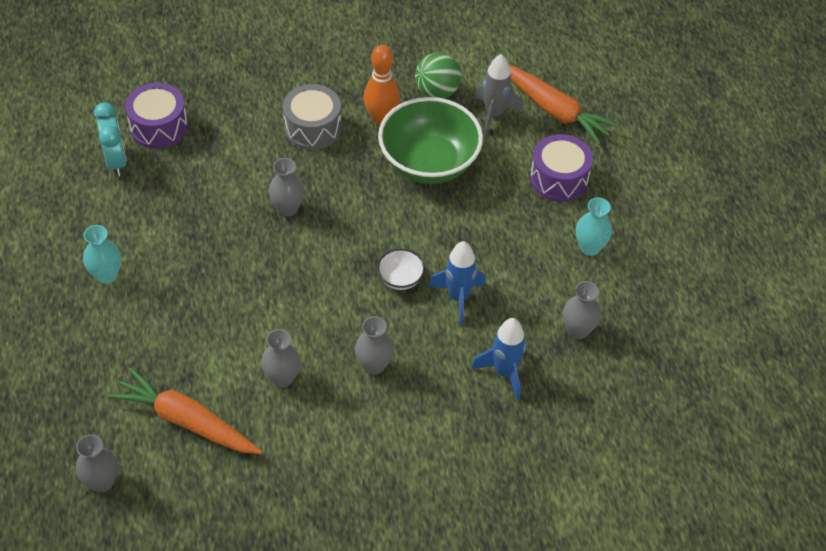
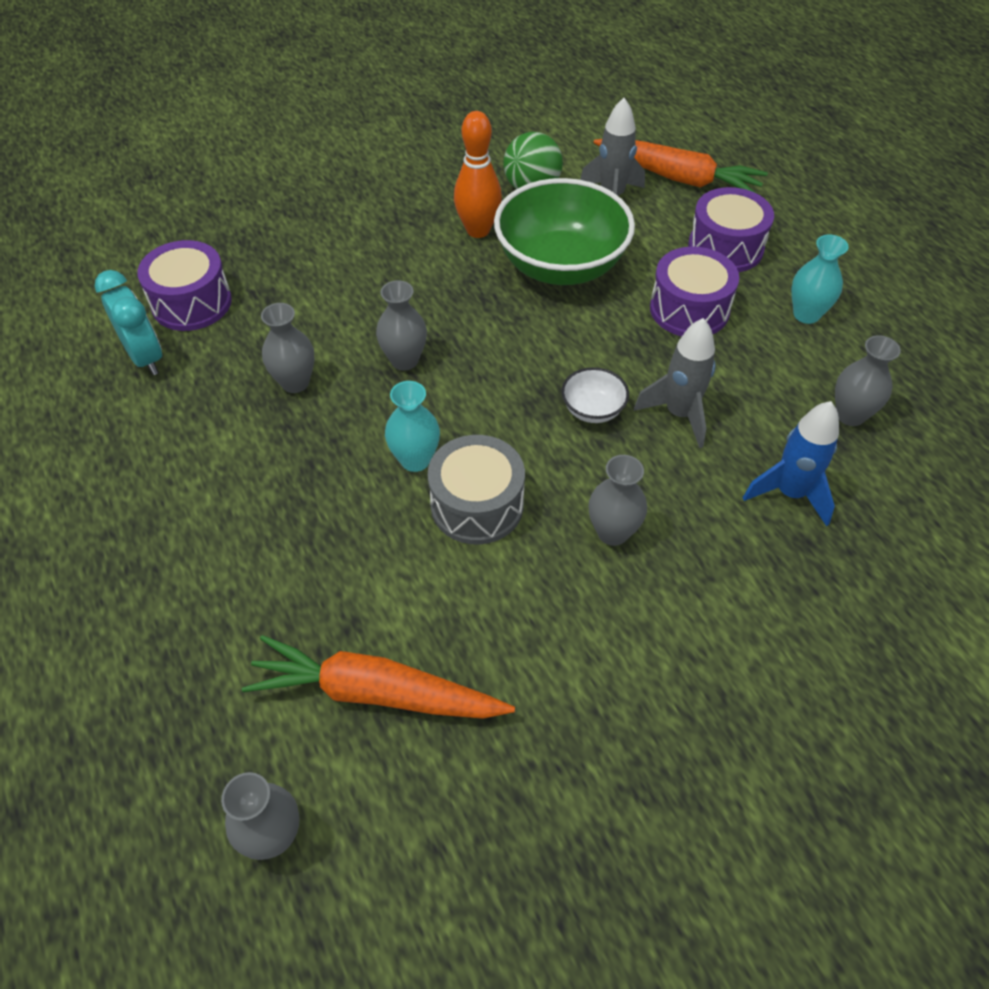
camera: 15 degrees left, 0 degrees up
turquoise vase [83,225,121,284] -> turquoise vase moved to [385,381,440,472]
grey vase [261,329,301,387] -> grey vase moved to [261,303,315,393]
grey drum [283,84,341,150] -> grey drum moved to [428,435,525,544]
blue rocket [428,241,486,325] -> grey rocket [634,318,716,448]
none -> purple drum [650,247,739,336]

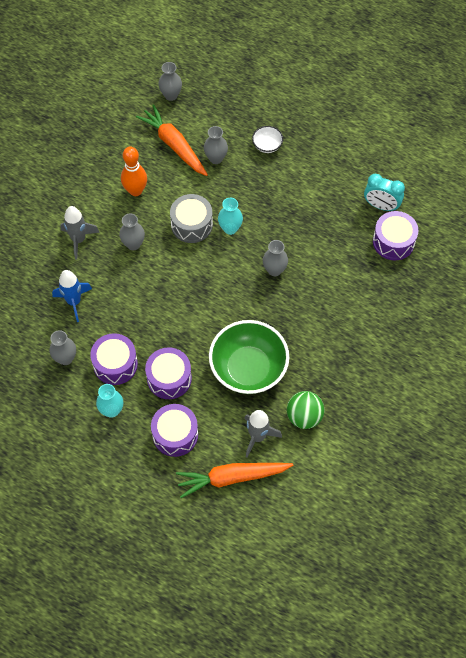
camera: 145 degrees right, 10 degrees up
orange carrot [242,635,515,719] -> orange carrot turned 105 degrees counterclockwise [136,104,208,176]
grey vase [261,303,315,393] -> grey vase moved to [204,126,228,164]
orange bowling pin [454,111,502,238] -> orange bowling pin moved to [121,147,147,196]
white bowl [561,367,629,423] -> white bowl moved to [252,126,283,153]
grey rocket [634,318,716,448] -> grey rocket moved to [60,206,100,260]
none -> purple drum [90,333,138,385]

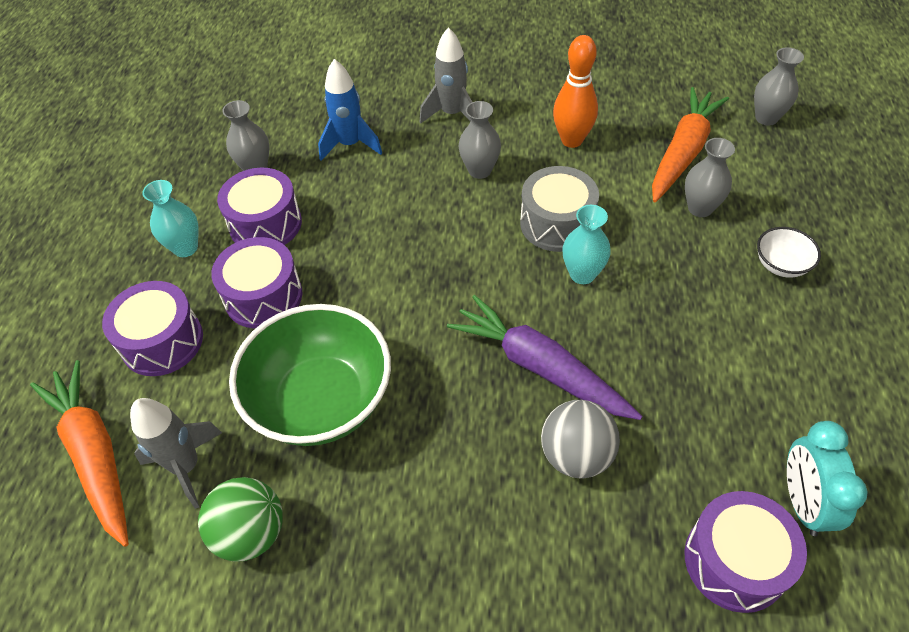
camera: 70 degrees right, 10 degrees down
grey vase [263,240,288,276] -> purple carrot [447,295,642,420]
none -> grey ball [541,400,620,478]

